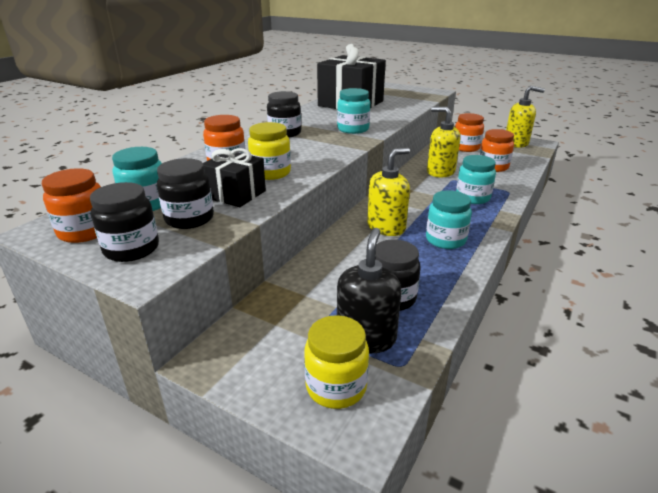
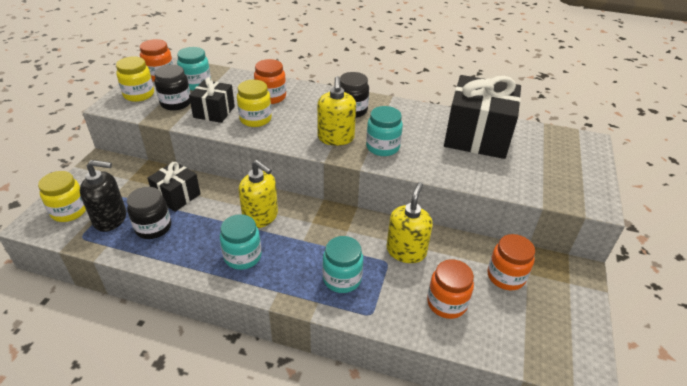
camera: 75 degrees right, 10 degrees up
black jar [90,182,159,262] -> yellow jar [116,57,154,102]
yellow soap dispenser [506,86,545,148] -> yellow soap dispenser moved to [317,76,356,146]
none -> black gift [147,161,201,212]

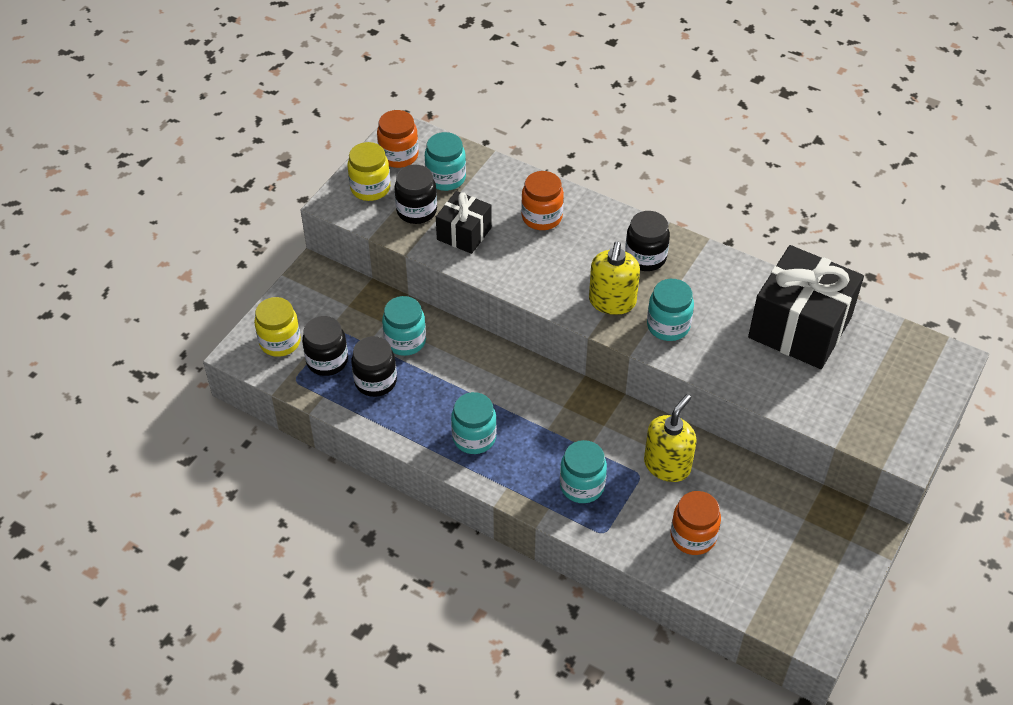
camera: 15 degrees right, 10 degrees up
black soap dispenser [80,160,126,232] -> black jar [302,316,348,376]
black gift [147,161,201,212] -> turquoise jar [382,296,426,356]
yellow jar [237,80,272,127] -> none
yellow soap dispenser [238,160,278,228] -> none
orange jar [487,234,535,290] -> none

